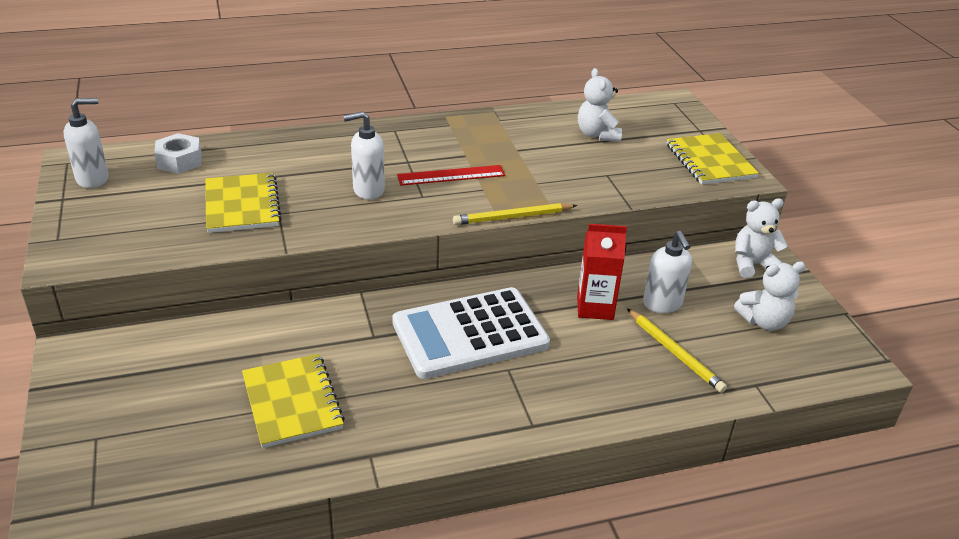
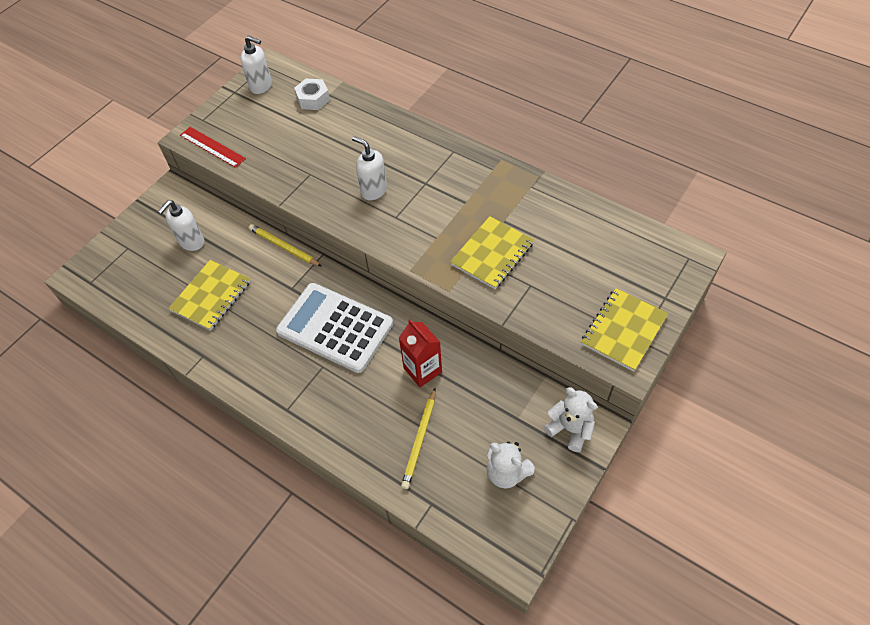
camera: 55 degrees right, 20 degrees up
yellow notebook [205,173,282,233] -> yellow notebook moved to [450,216,534,289]
red ruler [397,165,505,186] -> red ruler moved to [180,127,246,168]
yellow pencil [453,203,577,225] -> yellow pencil moved to [248,224,322,267]
white teddy bear [578,68,622,142] -> none
white soap dispenser [643,231,692,313] -> white soap dispenser moved to [158,200,204,251]

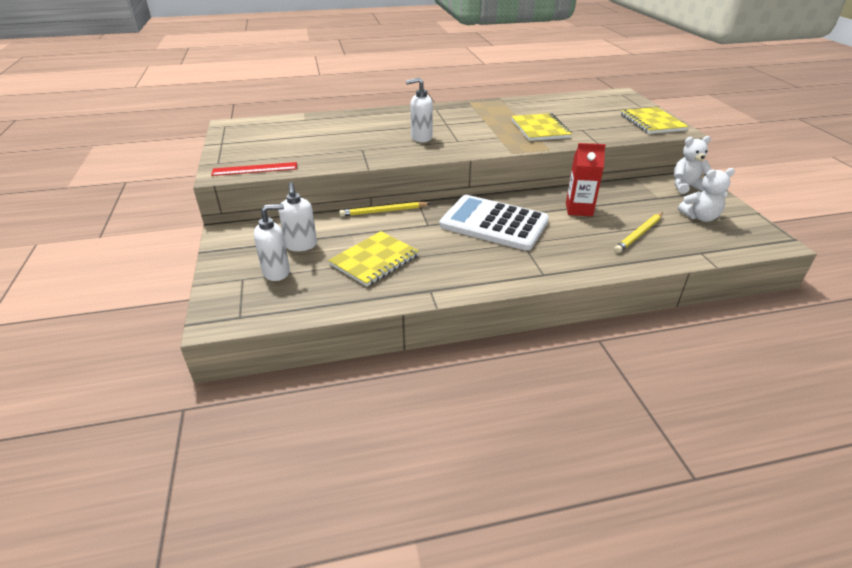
camera: 50 degrees left, 20 degrees down
yellow notebook [168,260,250,331] -> yellow notebook turned 60 degrees clockwise [328,231,419,287]
white soap dispenser [240,35,272,94] -> white soap dispenser moved to [254,204,290,281]
white calculator [276,283,393,373] -> white calculator turned 45 degrees clockwise [440,195,549,251]
white nut [294,78,330,110] -> none
yellow pencil [401,388,436,489] -> yellow pencil turned 75 degrees clockwise [614,212,663,253]

